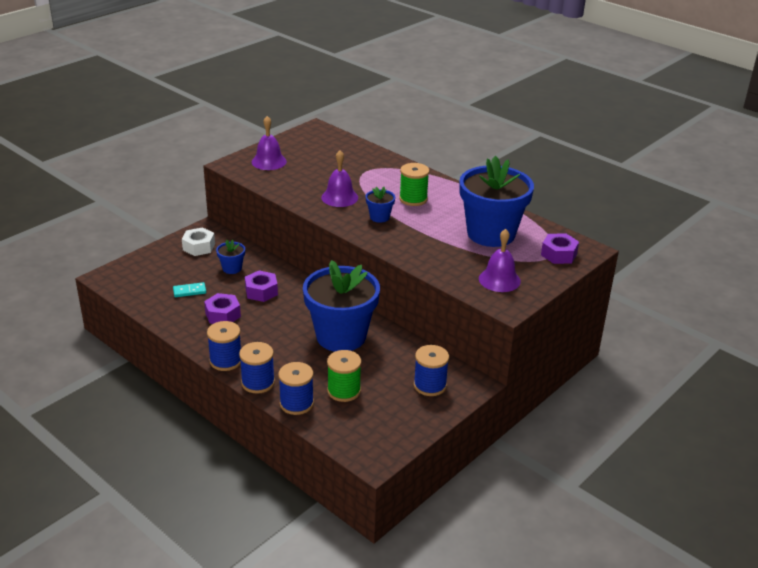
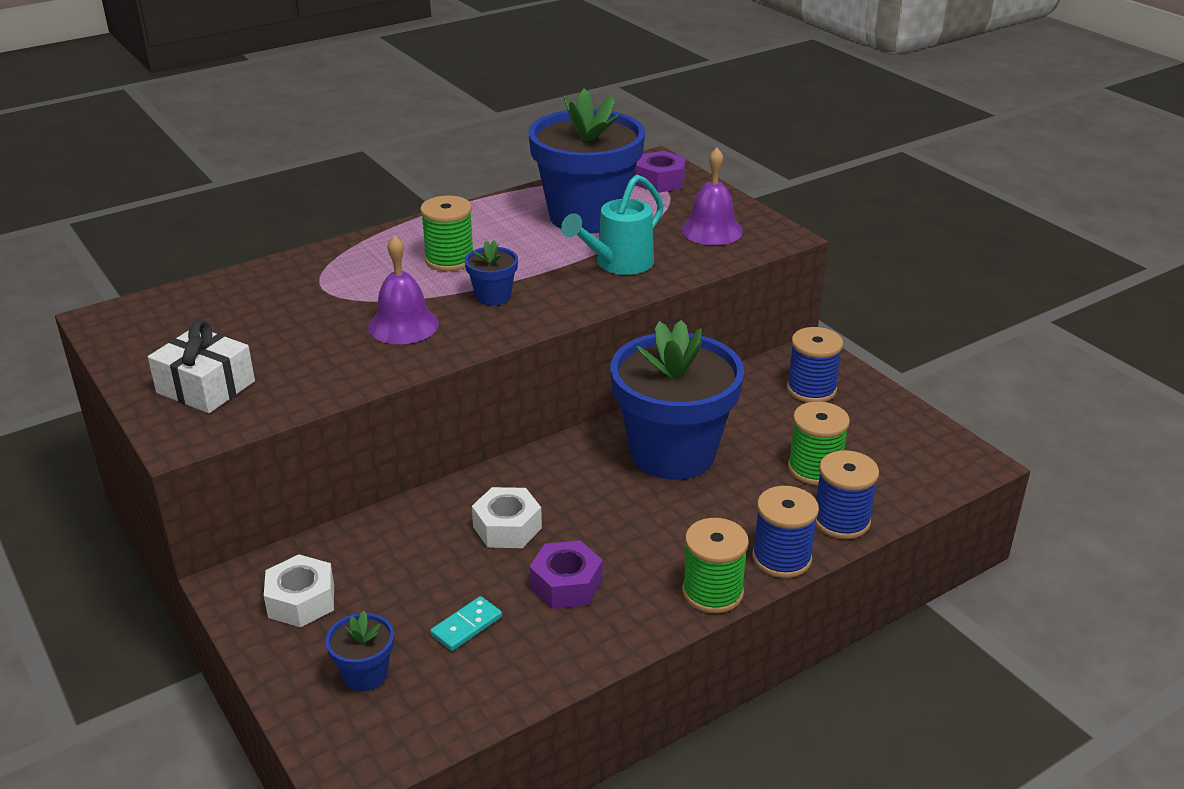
camera: 75 degrees left, 0 degrees up
turquoise domino [173,282,206,297] -> turquoise domino turned 45 degrees clockwise [430,596,502,651]
blue spool [207,321,241,371] -> green spool [682,518,749,613]
blue flower pot [216,239,245,274] -> blue flower pot moved to [326,611,394,692]
purple nut [245,270,278,302] -> white nut [472,487,542,548]
purple bell [252,116,287,170] -> white gift [148,320,255,413]
none -> turquoise watering can [561,175,664,275]

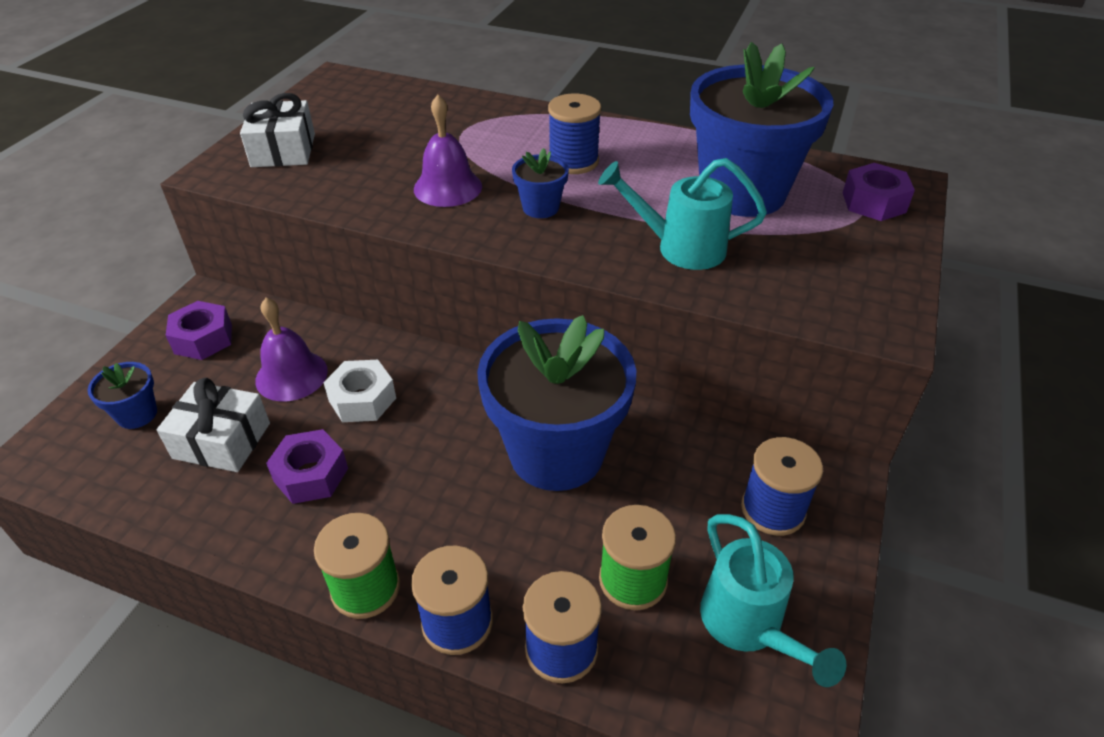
camera: 55 degrees right, 10 degrees up
white nut [264,554,334,628] -> purple nut [166,301,232,360]
green spool [420,196,473,271] -> blue spool [548,94,601,174]
turquoise domino [430,596,502,651] -> white gift [157,378,270,472]
purple bell [681,148,743,245] -> purple bell moved to [255,298,328,401]
none -> turquoise watering can [700,514,846,687]

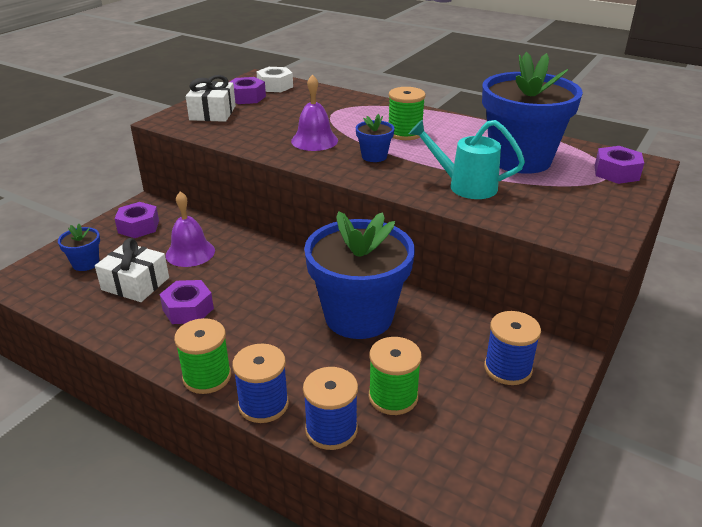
camera: 10 degrees right, 10 degrees down
white nut [323,360,396,422] -> white nut moved to [256,67,293,92]
blue spool [548,94,601,174] -> green spool [389,87,426,140]
turquoise watering can [700,514,846,687] -> none
none -> purple nut [230,77,266,104]

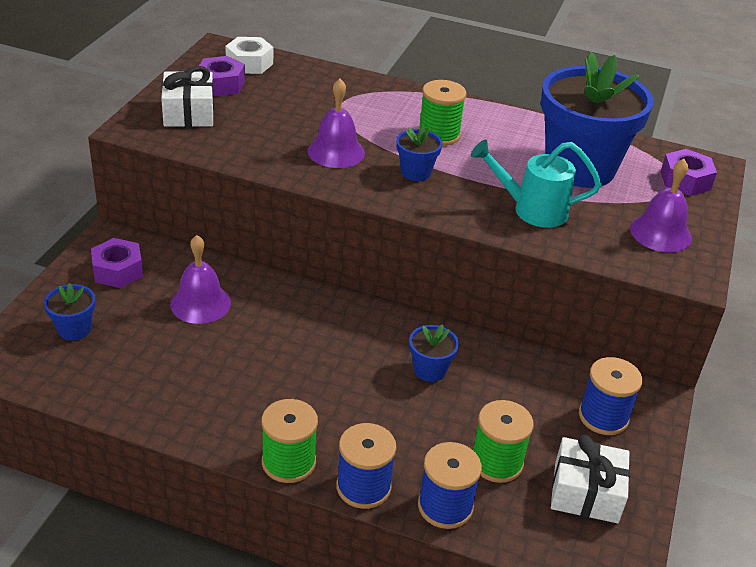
camera: 15 degrees left, 5 degrees up
white gift [95,238,169,302] -> white gift moved to [551,435,630,523]
purple nut [159,280,214,324] -> none
blue flower pot [304,211,415,339] -> blue flower pot [409,324,459,382], size x0.42
none -> purple bell [630,159,692,253]

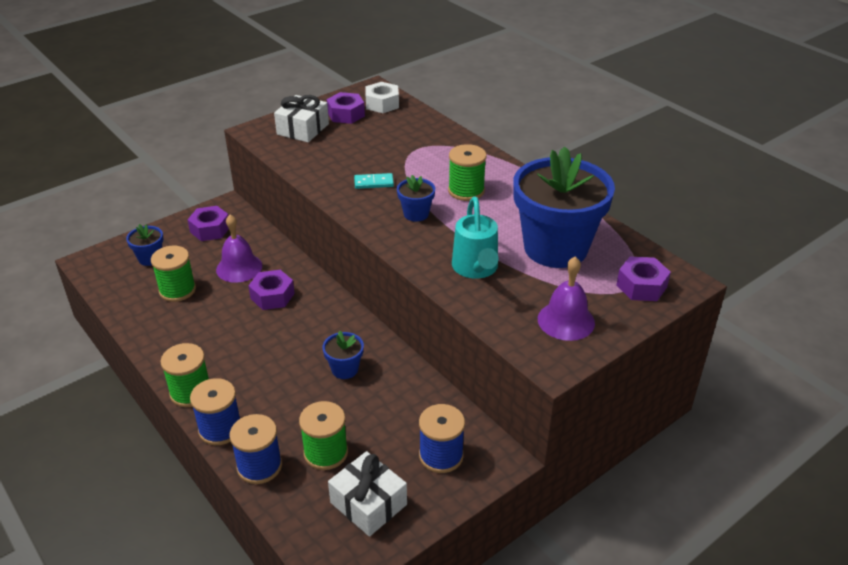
camera: 35 degrees right, 0 degrees up
purple bell [307,79,365,168] -> turquoise domino [354,173,394,189]
turquoise watering can [471,140,601,228] -> turquoise watering can turned 135 degrees counterclockwise [452,197,498,279]
none -> green spool [151,246,196,302]
none -> purple nut [248,270,295,310]

